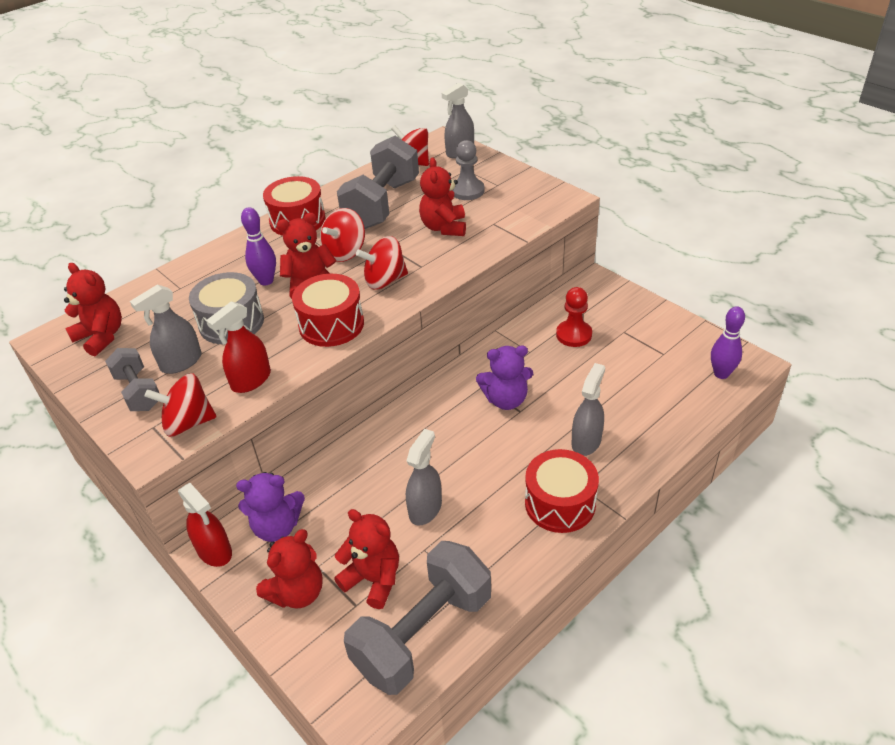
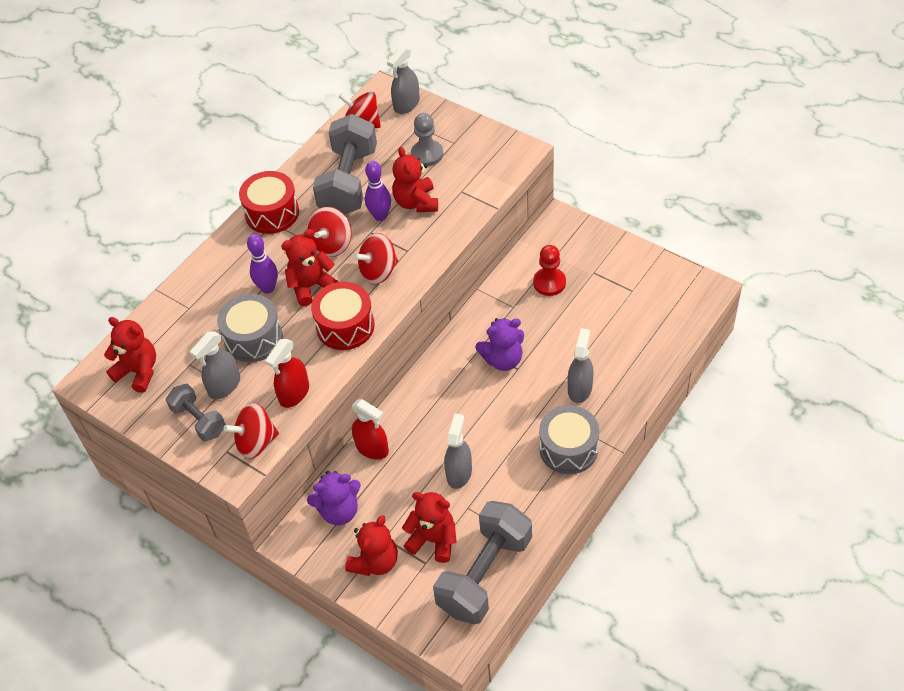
camera: 10 degrees left, 10 degrees up
red spray bottle [178,483,232,567] -> red spray bottle moved to [352,399,389,460]
red drum [525,449,599,533] -> grey drum [539,405,599,474]
purple bowling pin [711,306,745,379] -> purple bowling pin moved to [365,161,391,221]

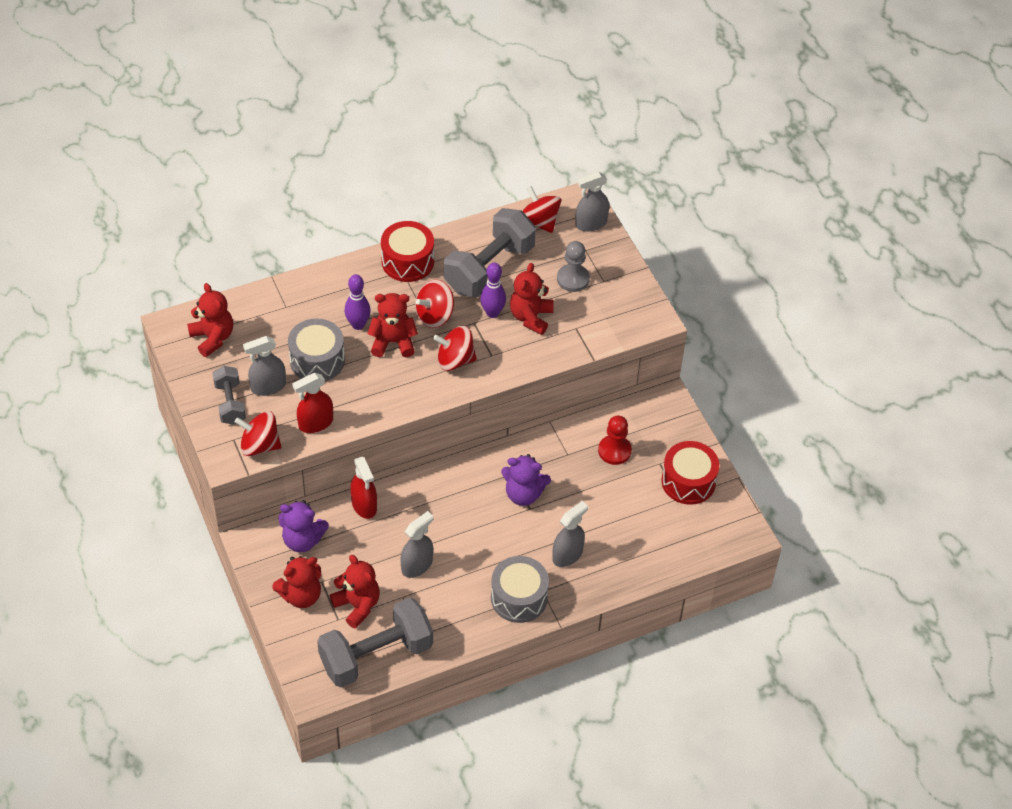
camera: 25 degrees right, 0 degrees up
red drum [311,282,375,350] -> red drum moved to [661,441,719,505]

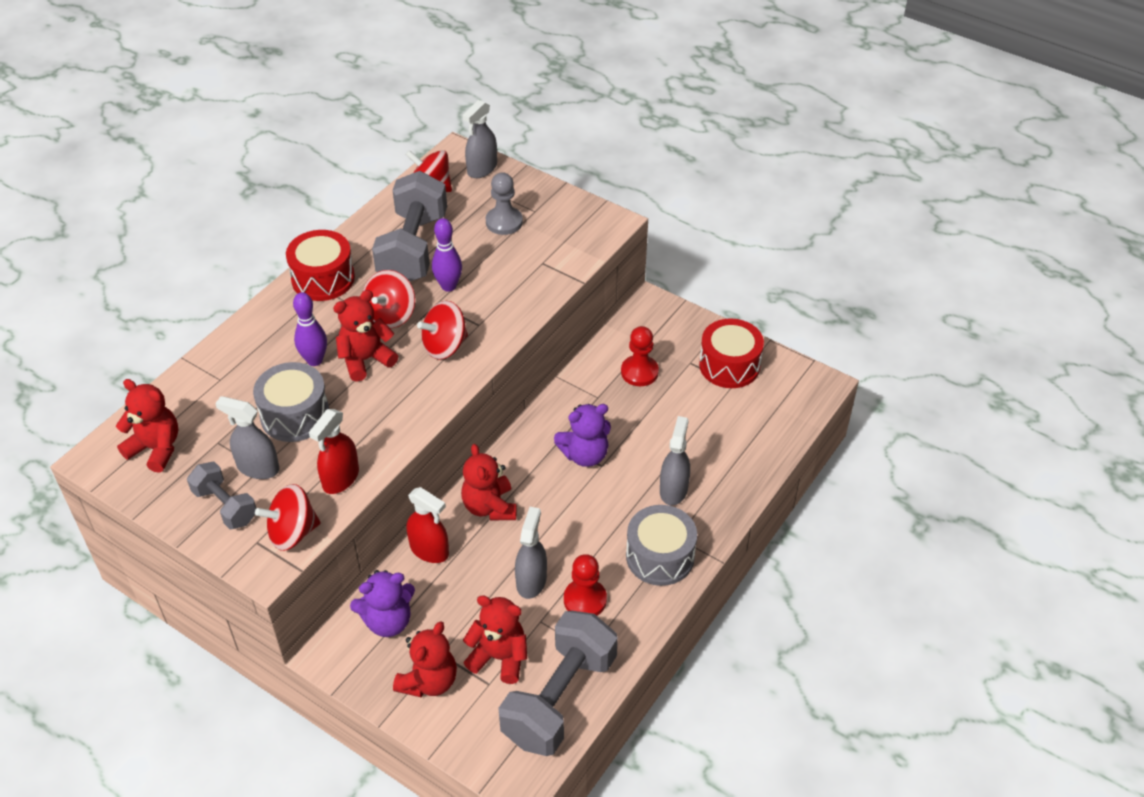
camera: 30 degrees left, 5 degrees down
grey spray bottle [243,336,286,396] -> grey spray bottle turned 75 degrees clockwise [215,396,279,479]
red teddy bear [510,263,554,335] -> red teddy bear moved to [461,444,517,520]
none -> red pawn [564,554,607,616]

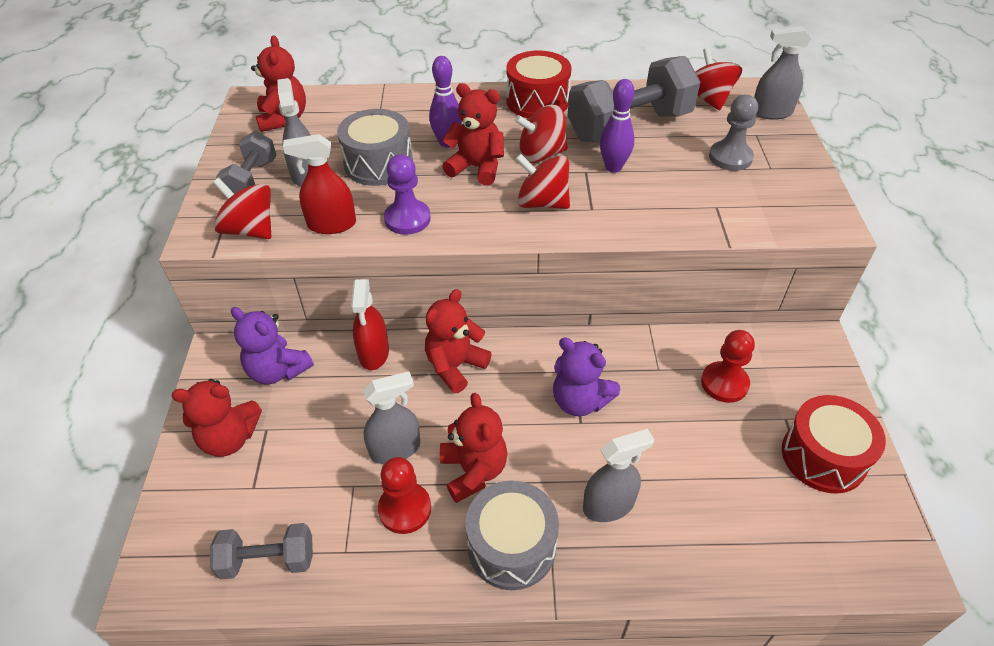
camera: 55 degrees right, 0 degrees up
red teddy bear [463,595,527,684] -> red teddy bear moved to [440,393,507,503]
grey dumbbell [499,611,618,756] -> grey dumbbell [210,523,313,579], size x0.55
none -> purple pawn [384,154,431,235]

